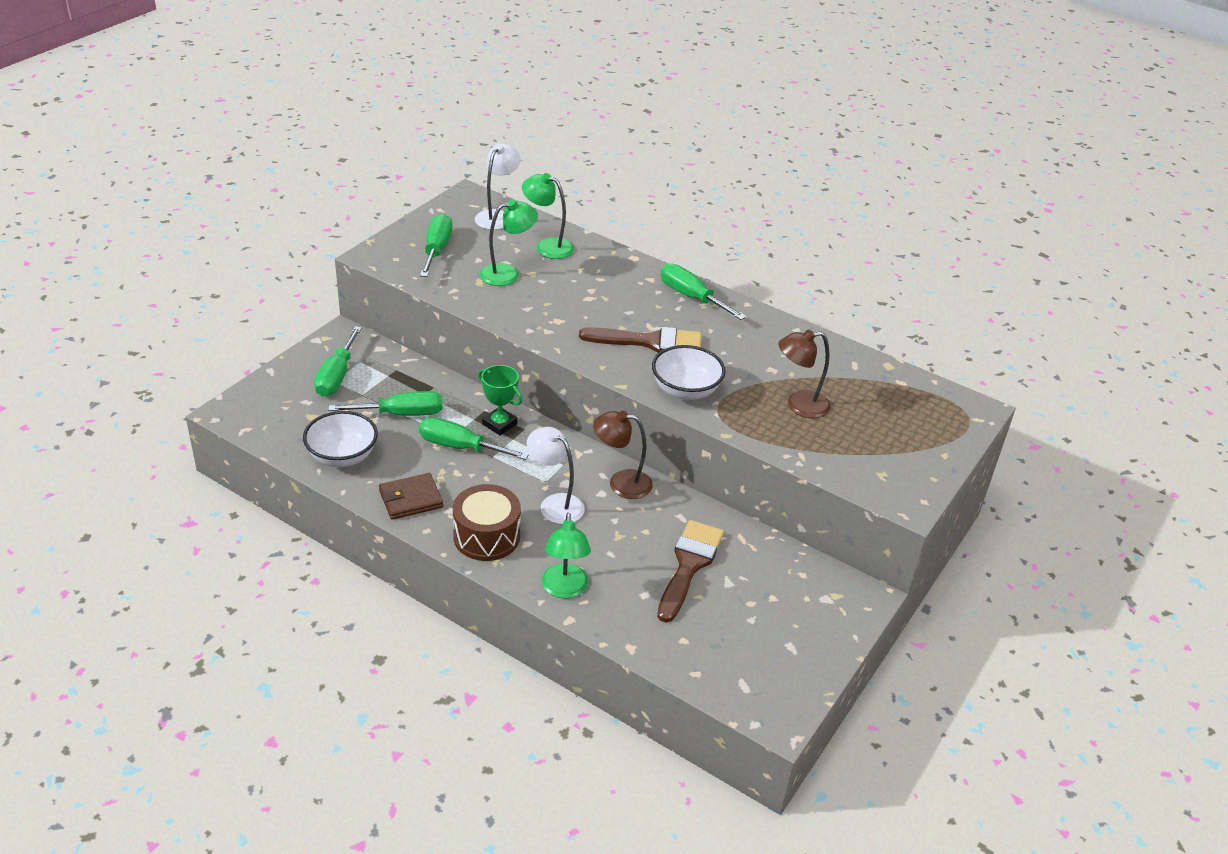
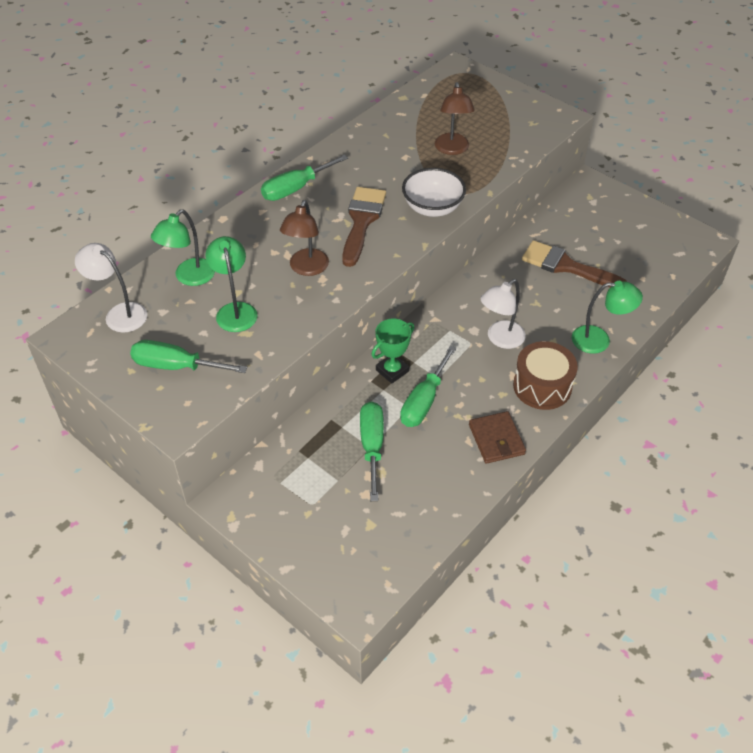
camera: 80 degrees left, 10 degrees up
white bowl [303,411,378,467] -> none
green screwdriver [314,326,362,396] -> none
brown lamp [593,411,653,499] -> brown lamp moved to [280,200,329,276]

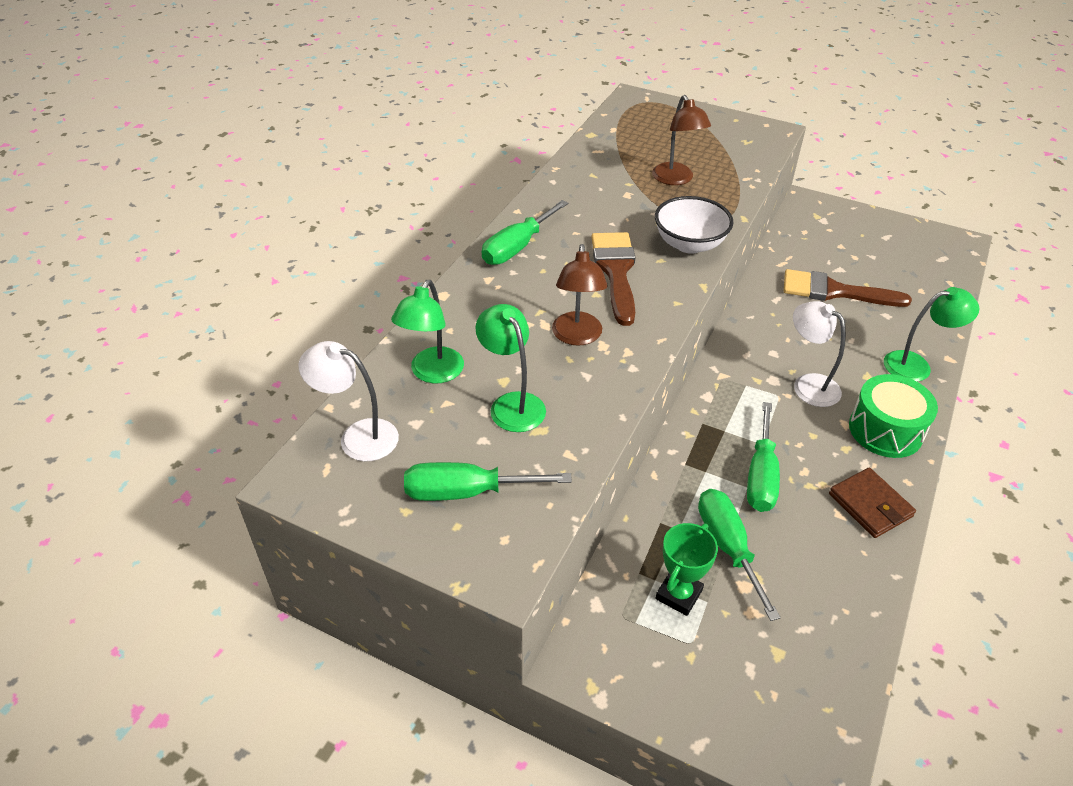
camera: 15 degrees left, 5 degrees down
green trophy [371,319,414,383] -> green trophy moved to [656,523,718,616]
white lamp [480,279,526,349] -> white lamp turned 105 degrees clockwise [793,301,846,407]
brown drum [513,341,578,410] -> green drum [849,374,938,458]

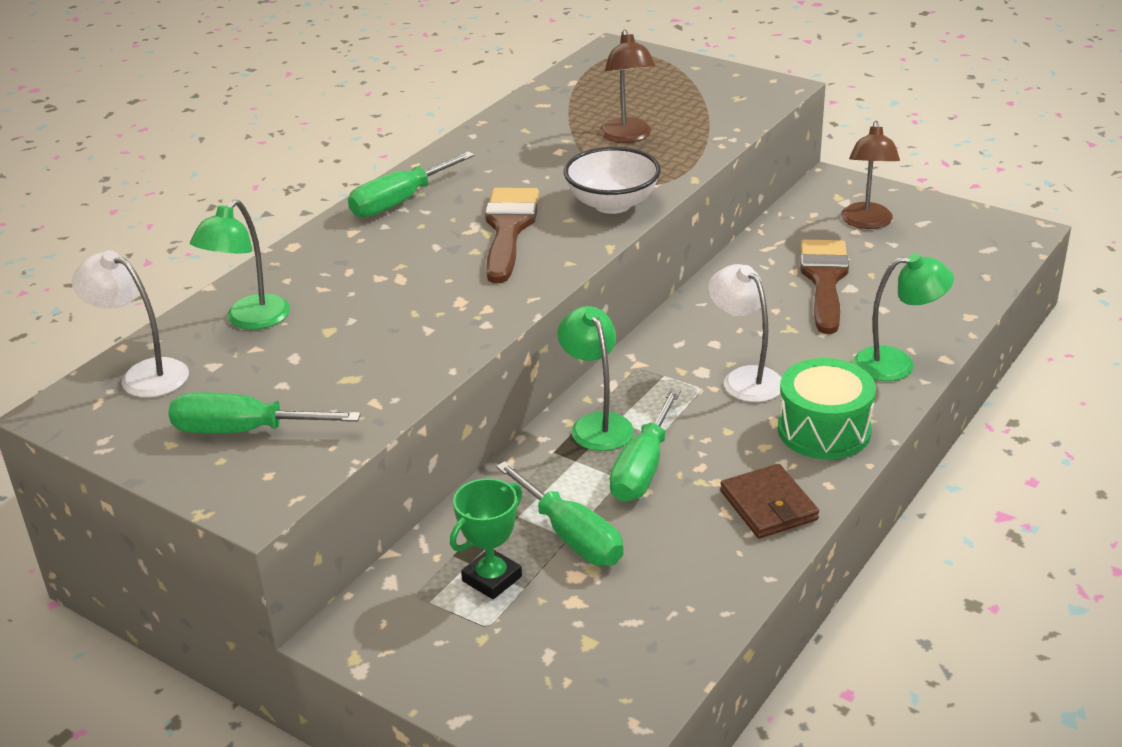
camera: 10 degrees right, 10 degrees down
green lamp [475,304,546,432] -> green lamp moved to [558,306,634,451]
brown lamp [552,244,608,346] -> brown lamp moved to [841,121,900,229]
green screwdriver [698,489,781,621] -> green screwdriver turned 150 degrees clockwise [496,461,623,566]
brown brush [784,269,912,307] -> brown brush turned 75 degrees clockwise [800,239,849,334]

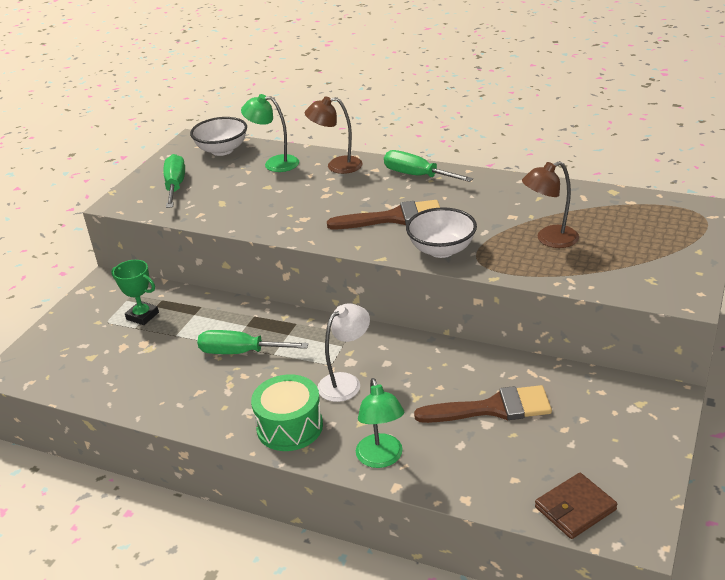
camera: 80 degrees right, 0 degrees up
white lamp [72,250,189,398] -> white bowl [190,117,247,156]
green screwdriver [496,461,623,566] -> none
green lamp [558,306,634,451] -> none
brown wallet [720,464,819,538] -> brown wallet moved to [535,473,617,539]
brown lamp [841,121,900,229] -> brown lamp moved to [305,96,363,174]

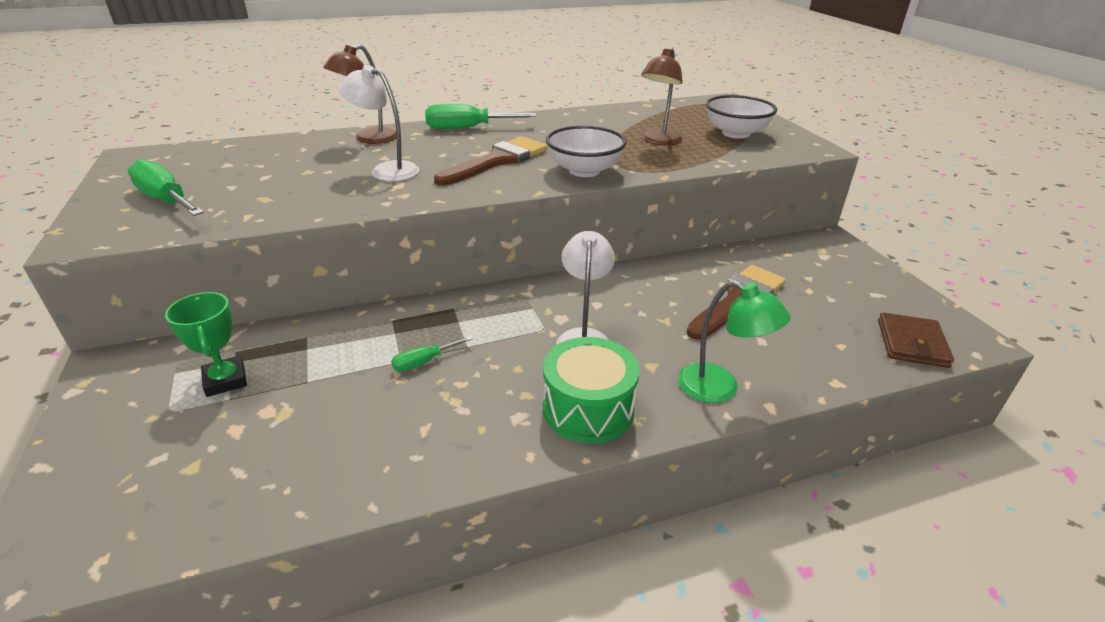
camera: 45 degrees left, 0 degrees up
green trophy [111,260,159,325] -> green trophy turned 75 degrees clockwise [165,292,247,397]
white bowl [190,117,247,156] -> white bowl moved to [706,95,777,139]
green screwdriver [197,330,308,354] -> green screwdriver [391,336,472,372], size x0.54
green lamp [241,94,299,172] -> none
none -> white lamp [339,65,420,181]

